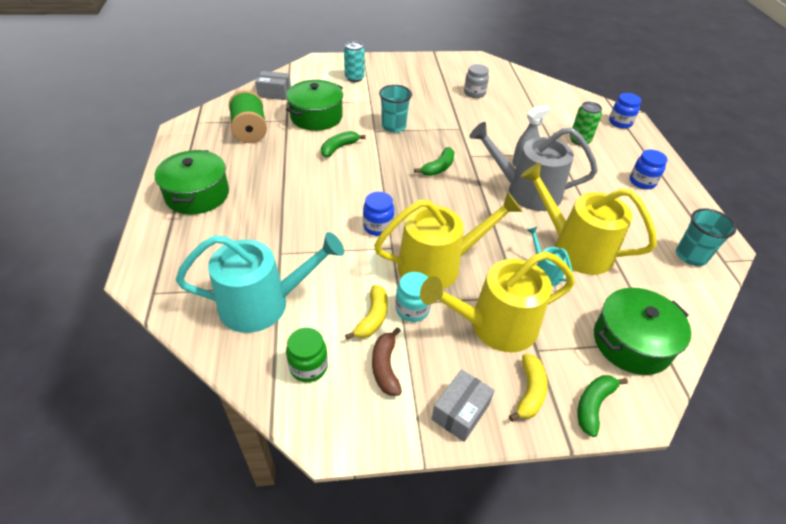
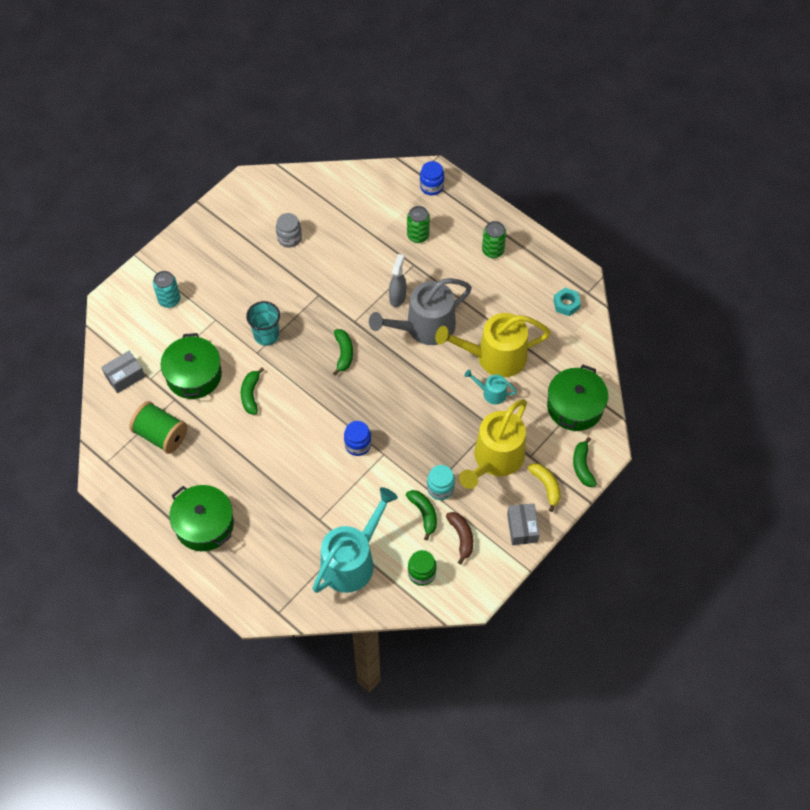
camera: 40 degrees left, 15 degrees up
yellow banana [345,285,388,339] -> green banana [406,490,437,540]
brown banana [372,327,402,396] -> brown banana turned 150 degrees counterclockwise [446,512,473,564]
yellow watering can [374,192,523,289] -> none
blue jar [630,150,668,189] -> green can [482,221,506,258]
turquoise cup [676,208,736,266] -> turquoise nut [554,288,581,316]

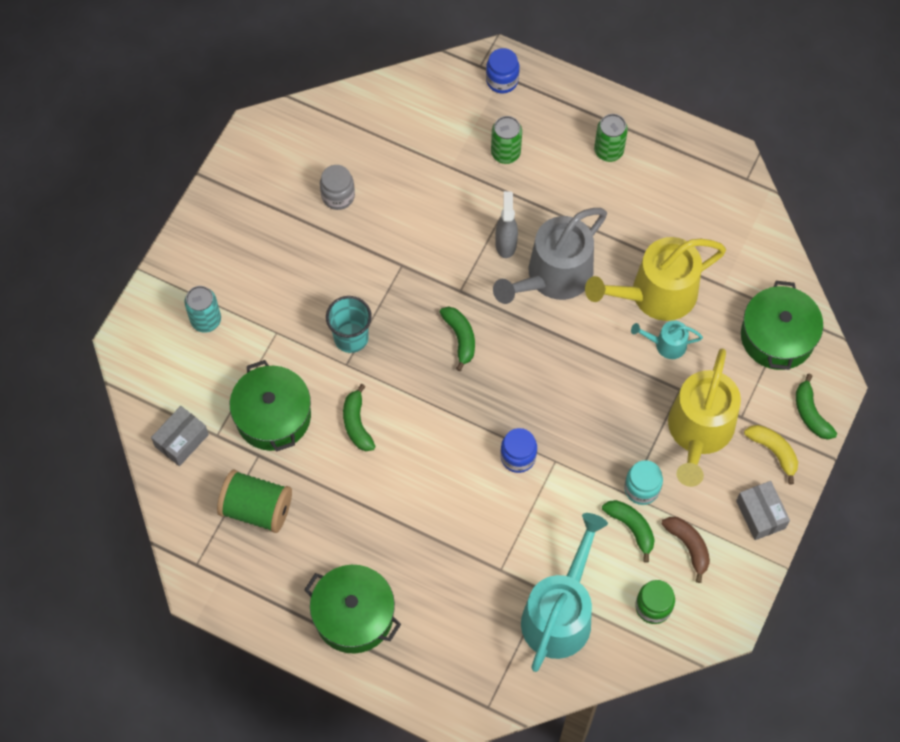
camera: 15 degrees left, 5 degrees up
turquoise nut [554,288,581,316] -> none

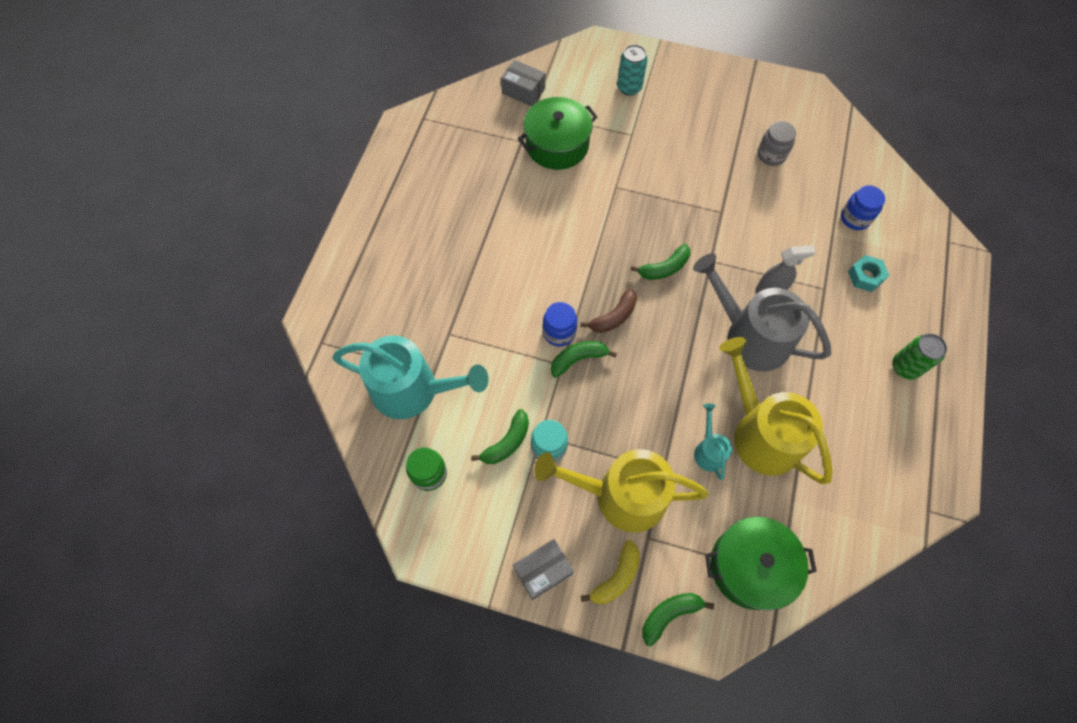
camera: 80 degrees right, 0 degrees up
green spool [217,470,292,533] -> none
green pot [304,565,401,654] -> none
turquoise cup [326,296,372,353] -> none
green banana [343,384,375,451] -> green banana moved to [551,341,617,378]
blue jar [486,48,519,93] -> blue jar moved to [841,185,885,230]
green can [491,116,522,164] -> turquoise nut [848,255,889,292]
brown banana [662,517,710,583] -> brown banana moved to [581,288,637,333]

